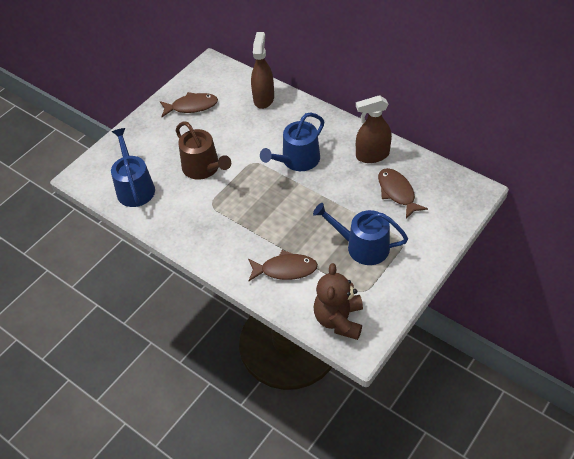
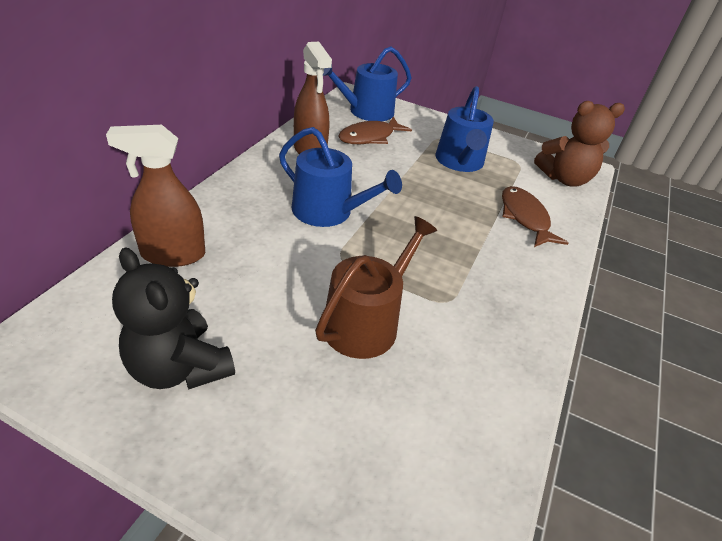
camera: 110 degrees left, 10 degrees down
blue watering can [111,128,155,207] -> blue watering can moved to [323,46,411,121]
brown fish [160,92,218,117] -> black teddy bear [112,247,235,390]

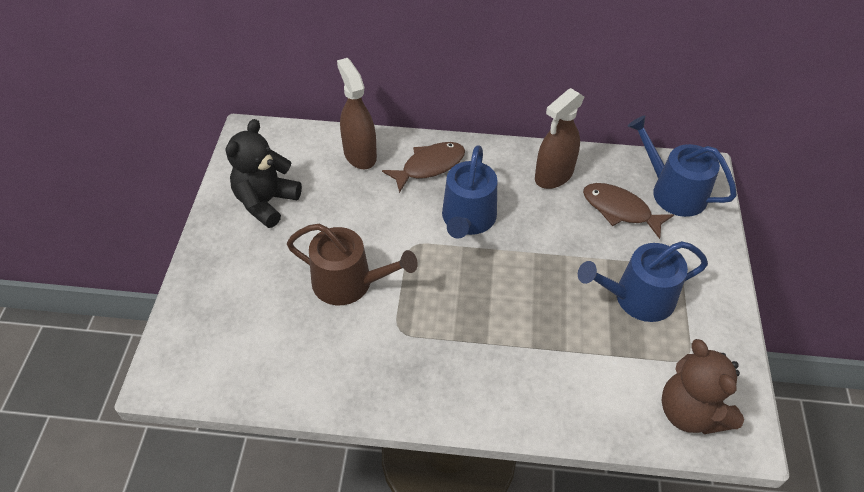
camera: 75 degrees right, 10 degrees up
brown fish [502,186,569,247] -> brown fish moved to [382,142,465,193]

